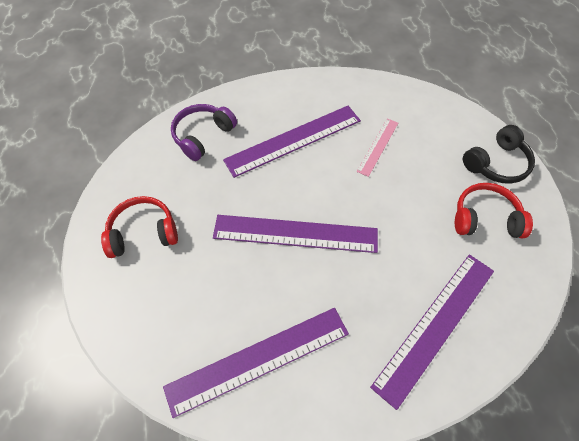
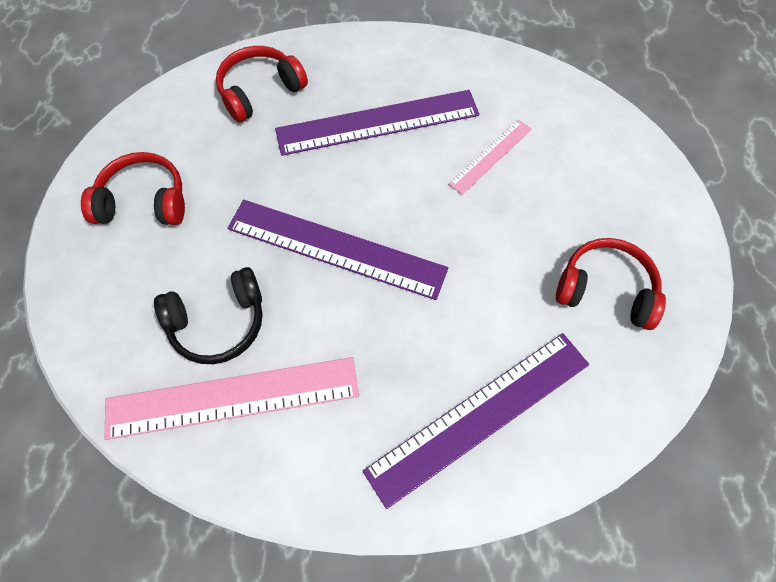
camera: 15 degrees right, 5 degrees up
purple ruler [163,308,349,418] -> pink ruler [105,357,359,440]
purple headphones [171,104,237,161] -> red headphones [216,46,308,123]
black headphones [463,125,535,184] -> black headphones moved to [154,267,263,364]

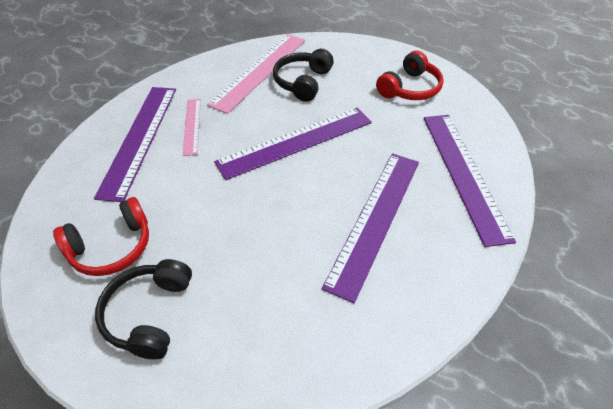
camera: 130 degrees right, 15 degrees down
red headphones [216,46,308,123] -> purple ruler [424,115,516,247]
pink ruler [448,119,532,195] -> pink ruler moved to [183,99,201,156]
none -> black headphones [95,259,192,359]

